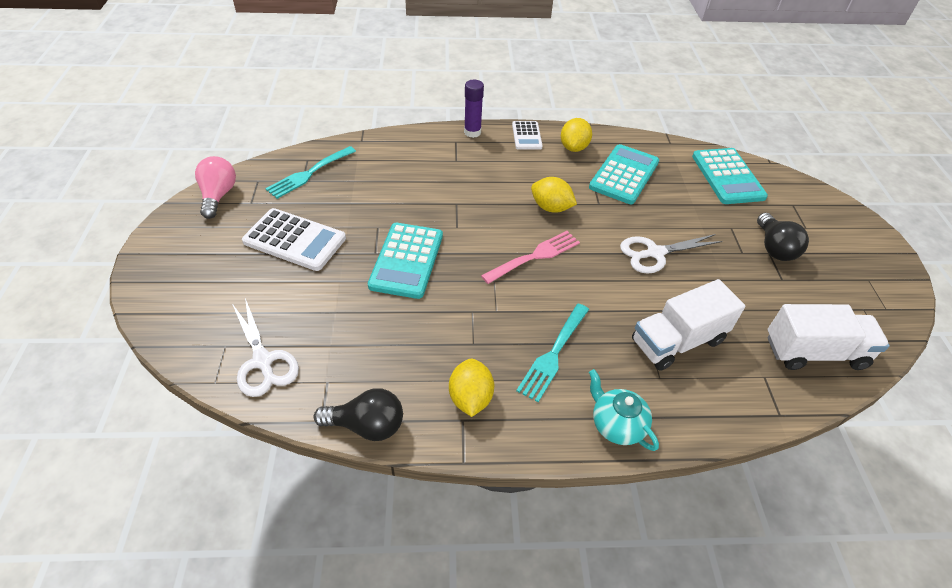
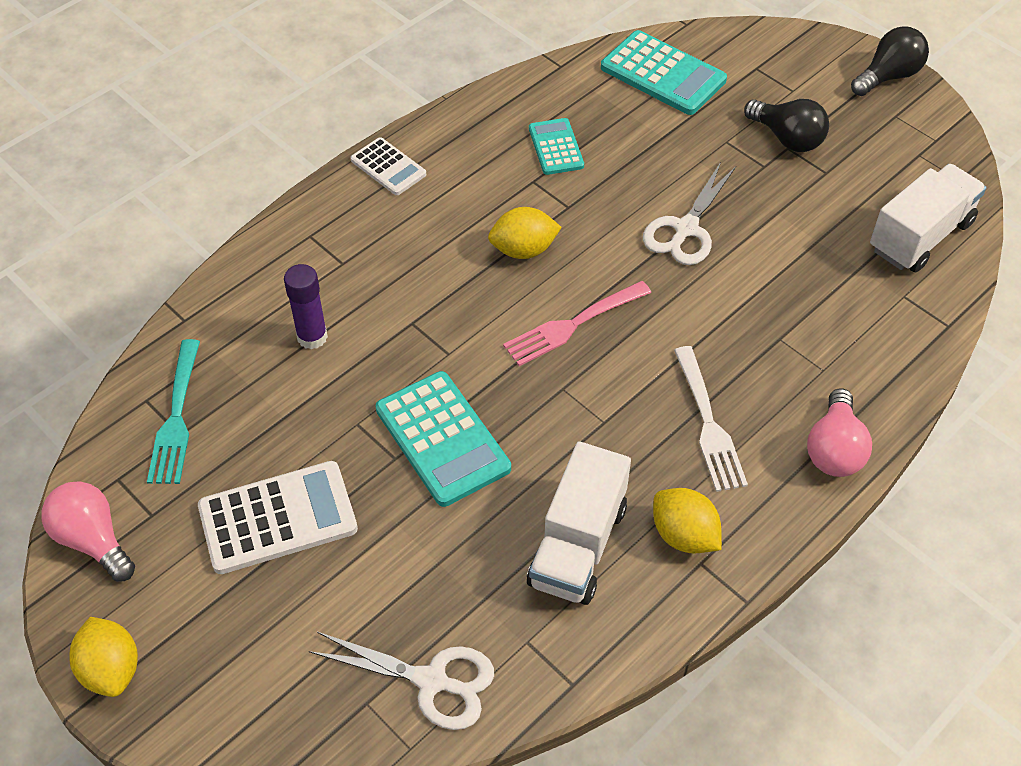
camera: 40 degrees left, 5 degrees up
black light bulb [314,389,403,441] -> black light bulb moved to [851,27,929,96]
purple glue stick [464,80,484,138] -> purple glue stick moved to [284,264,328,349]
pink fork [481,231,580,284] -> pink fork turned 135 degrees counterclockwise [503,281,651,366]
turquoise fork [516,304,589,402] -> white fork [674,346,748,492]
yellow lemon [561,118,592,152] -> yellow lemon moved to [69,617,138,697]
turquoise calculator [589,144,659,204] -> turquoise calculator [529,118,584,175], size x0.59
turquoise teapot [589,369,659,451] -> pink light bulb [807,388,872,477]
white truck [632,279,745,371] -> white truck moved to [527,441,631,605]

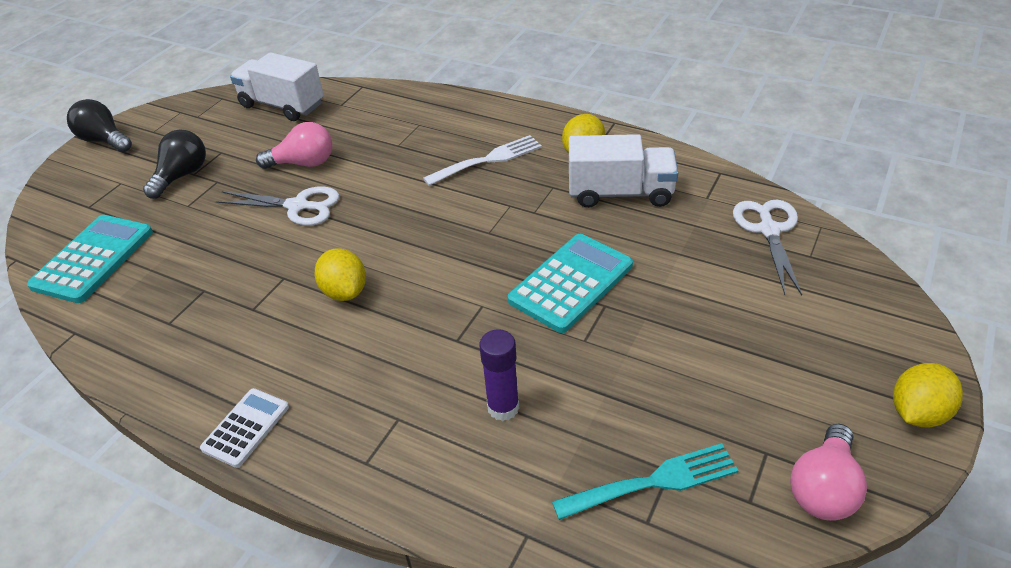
camera: 105 degrees left, 10 degrees down
white calculator [198,461,358,574] -> none
pink fork [503,281,651,366] -> none
turquoise calculator [529,118,584,175] -> none
pink light bulb [807,388,872,477] -> pink light bulb moved to [256,122,332,169]

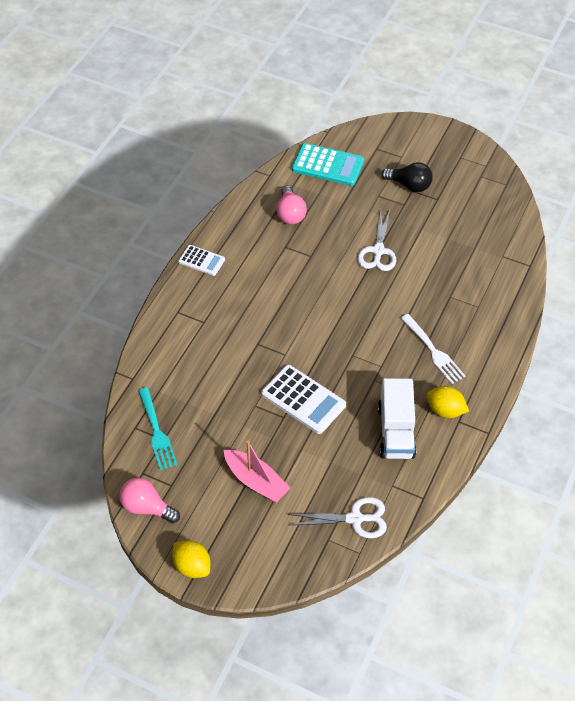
camera: 85 degrees right, 10 degrees up
black light bulb [67,99,132,152] -> none
white truck [230,52,324,121] -> none
pink light bulb [256,122,332,169] -> pink light bulb moved to [276,186,307,224]
yellow lemon [315,248,366,301] -> none
purple glue stick [479,329,519,421] -> none
turquoise calculator [508,234,633,333] -> white calculator [261,365,346,434]
none -> pink boat [224,441,290,503]

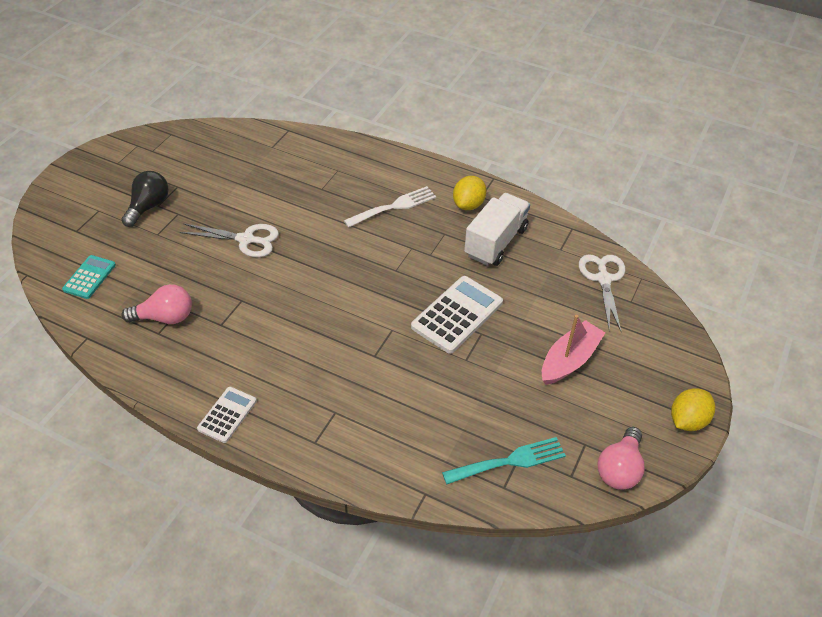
camera: 90 degrees left, 5 degrees down
turquoise calculator [292,143,364,186] -> turquoise calculator [62,255,116,299], size x0.59
white truck [378,378,416,459] -> white truck turned 60 degrees counterclockwise [464,193,530,266]

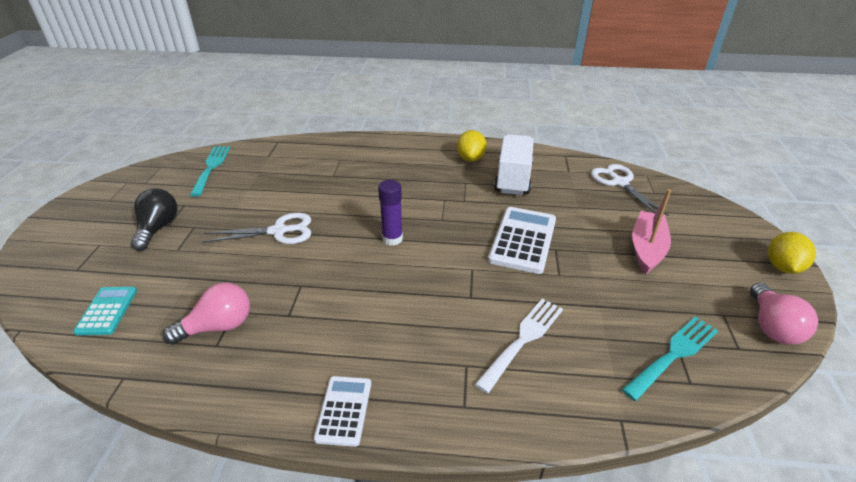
camera: 20 degrees left, 10 degrees down
white fork [344,186,436,228] -> white fork moved to [474,299,563,393]
none -> turquoise fork [190,146,231,197]
none -> purple glue stick [378,180,403,246]

